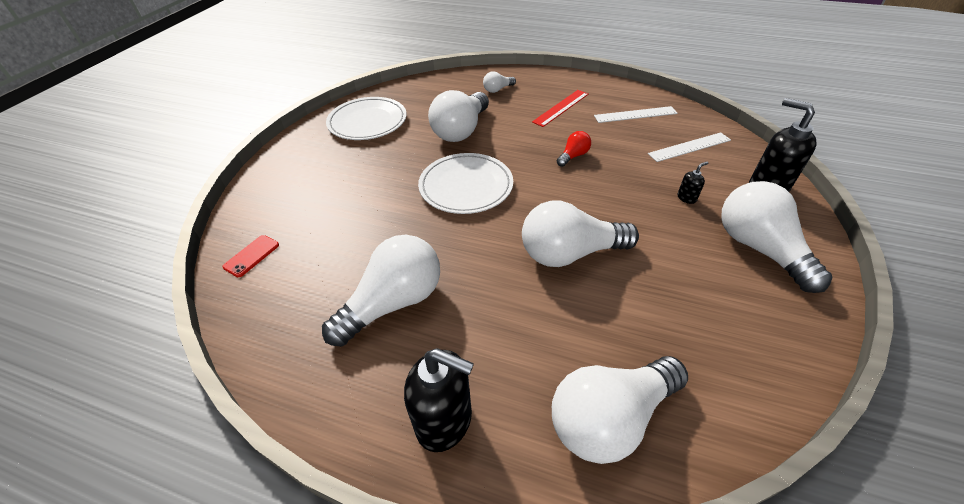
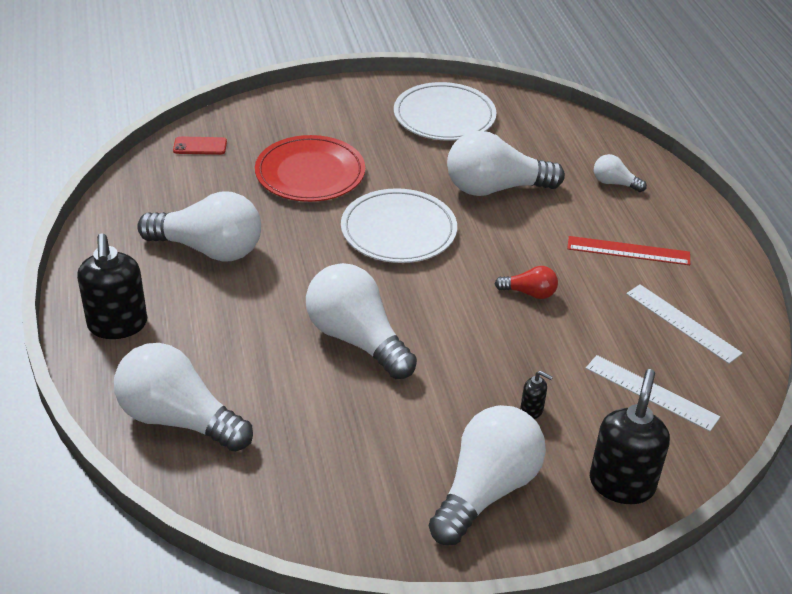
camera: 55 degrees right, 5 degrees down
none -> red plate [255,135,365,202]

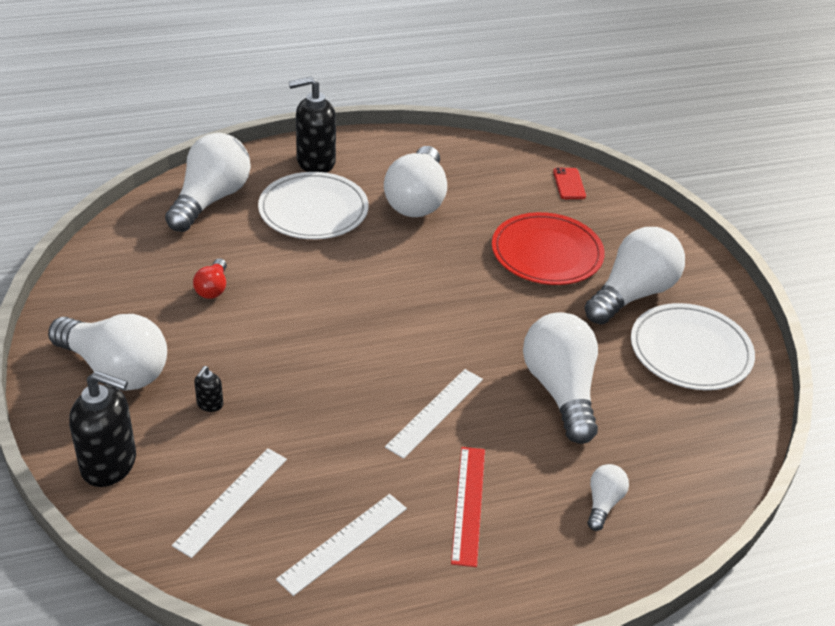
camera: 85 degrees right, 0 degrees up
white light bulb [306,263,417,379] -> white light bulb moved to [584,227,685,325]
white plate [341,188,457,263] -> white plate moved to [258,172,369,239]
red light bulb [495,266,558,299] -> red light bulb moved to [193,258,227,299]
none -> white ruler [385,369,483,459]

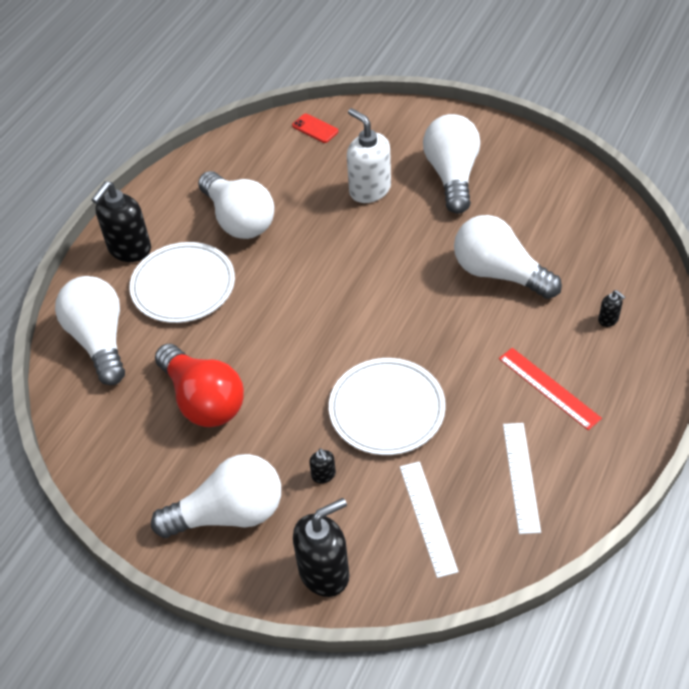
camera: 40 degrees left, 10 degrees up
red light bulb [193,258,227,299] -> red light bulb [155,344,244,427], size x2.13
white ruler [385,369,483,459] -> none
red plate [492,212,605,285] -> white soap dispenser [347,108,391,203]
white light bulb [587,464,629,531] -> black soap dispenser [598,290,625,327]
white plate [631,303,755,390] -> white plate moved to [329,358,446,455]

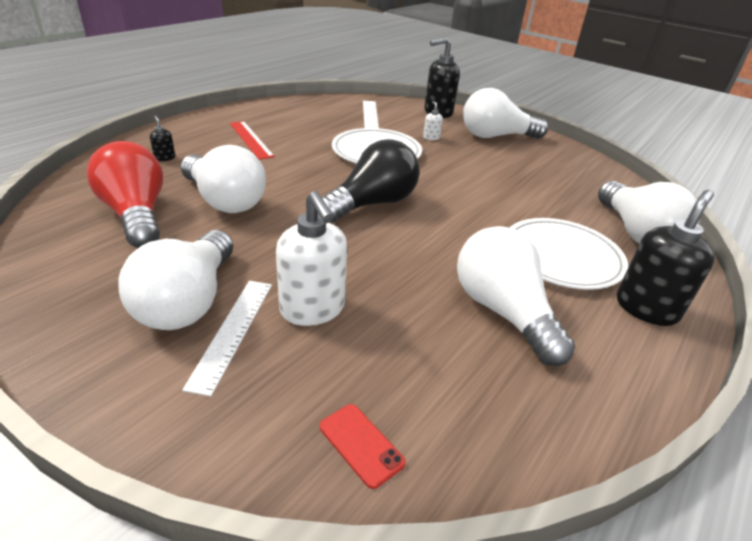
camera: 175 degrees left, 15 degrees down
red light bulb [155,344,244,427] -> red light bulb moved to [87,141,163,248]
black soap dispenser [309,448,336,483] -> white soap dispenser [423,101,443,140]
white ruler [503,423,541,534] -> white ruler moved to [182,281,272,396]
none -> black light bulb [317,139,420,223]

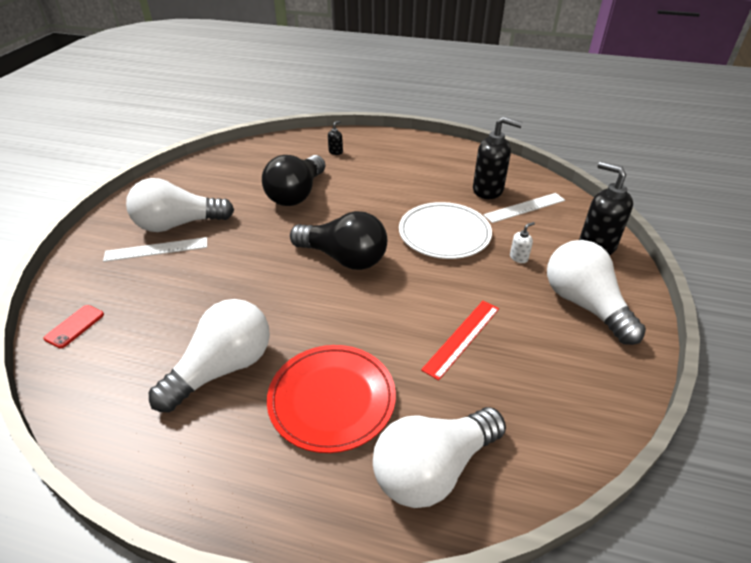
camera: 70 degrees right, 5 degrees up
red light bulb [87,141,163,248] -> none
white light bulb [181,145,266,213] -> black light bulb [262,155,325,206]
red ruler [230,121,275,160] -> red ruler moved to [421,301,499,381]
white soap dispenser [276,191,347,326] -> none
white plate [510,218,628,290] -> red plate [267,345,396,453]
black soap dispenser [617,190,715,326] -> black soap dispenser moved to [473,117,523,199]

